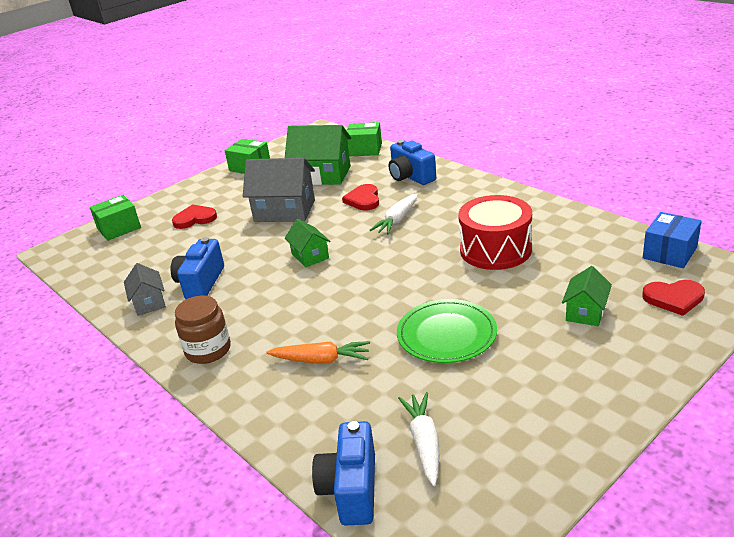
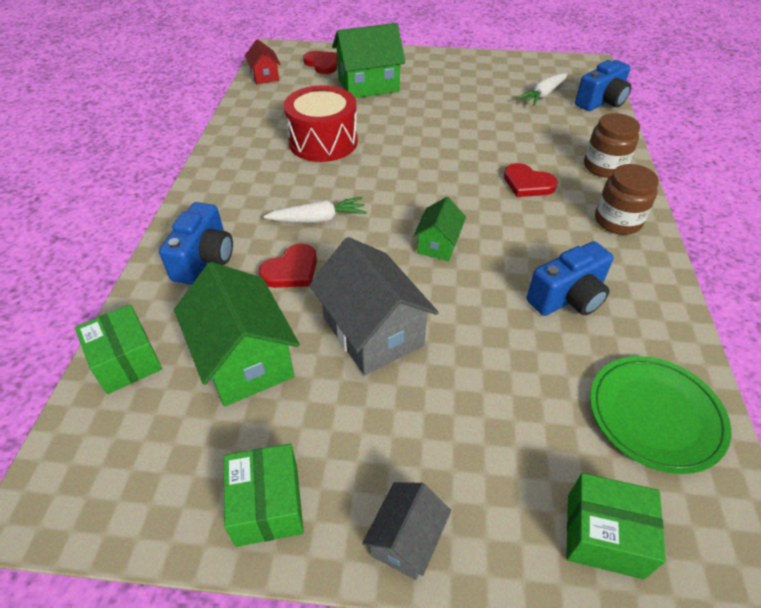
camera: 135 degrees left, 15 degrees up
grey house [124,263,166,316] -> grey house moved to [362,482,451,580]
red heart [172,204,217,229] -> red heart moved to [504,163,558,197]
orange carrot [266,341,370,364] -> none
green plate [397,299,497,363] -> green plate moved to [590,356,731,474]
green house [562,266,612,326] -> green house [332,23,405,98], size x1.82
blue box [643,212,701,268] -> red house [245,39,281,84]
none -> brown jar [584,113,640,178]

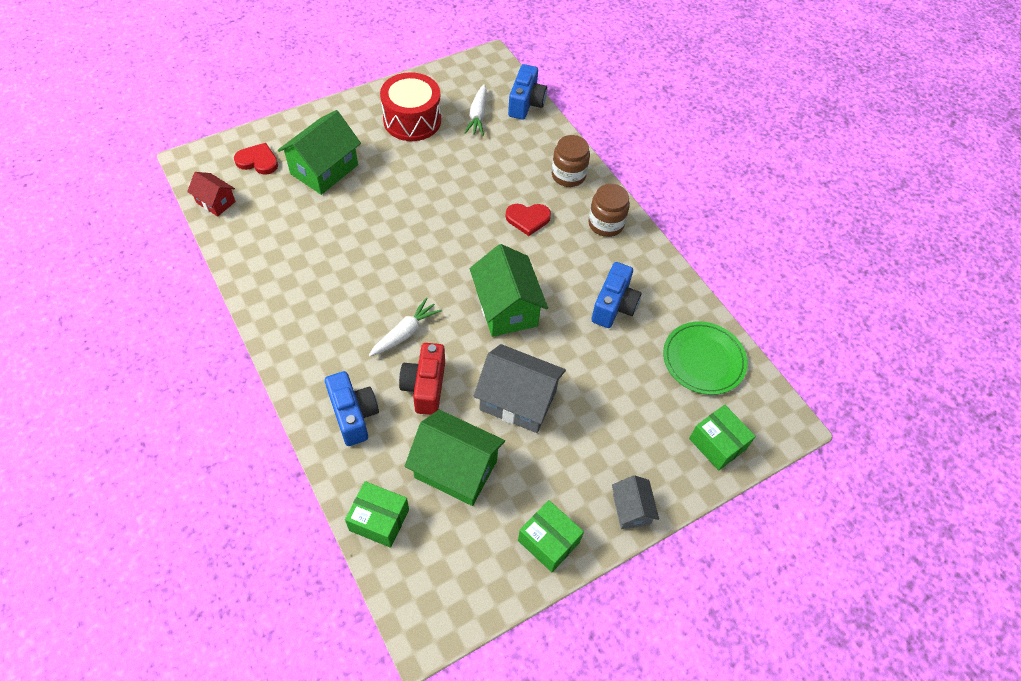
camera: 40 degrees left, 10 degrees up
red heart [259,244,317,288] -> red camera [399,343,445,415]
red drum [284,85,358,162] -> red drum moved to [380,72,441,141]
green house [413,197,466,261] -> green house [470,244,548,337], size x1.82
green box [566,473,666,579] -> green box turned 75 degrees clockwise [689,405,756,471]

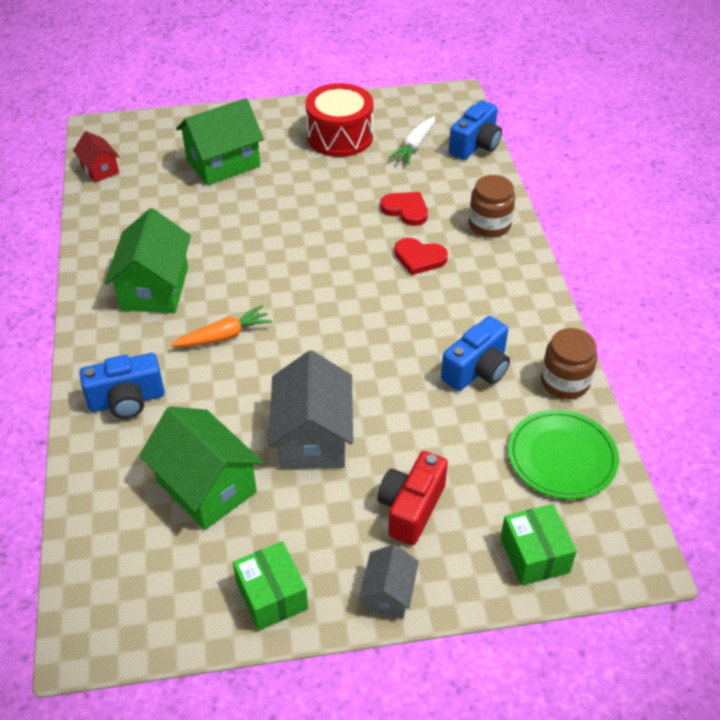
camera: 25 degrees right, 10 degrees down
red heart [234,143,278,175] -> red heart moved to [380,192,428,226]
blue camera [325,371,379,446] -> blue camera turned 75 degrees clockwise [79,353,165,419]
green box [345,481,409,548] -> none
white carrot [369,298,442,356] -> orange carrot [171,305,272,347]
red camera [399,343,445,415] -> red camera moved to [377,451,448,545]
green house [470,244,548,337] -> green house moved to [105,208,191,313]
grey house [474,344,566,433] -> grey house turned 45 degrees clockwise [269,350,353,469]
brown jar [588,184,630,237] -> brown jar moved to [541,328,597,399]

